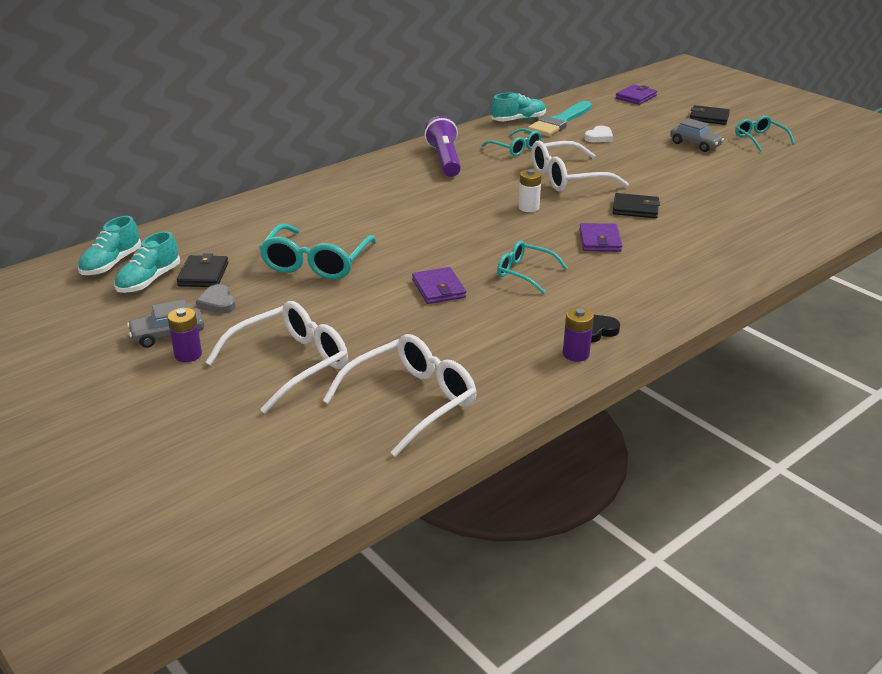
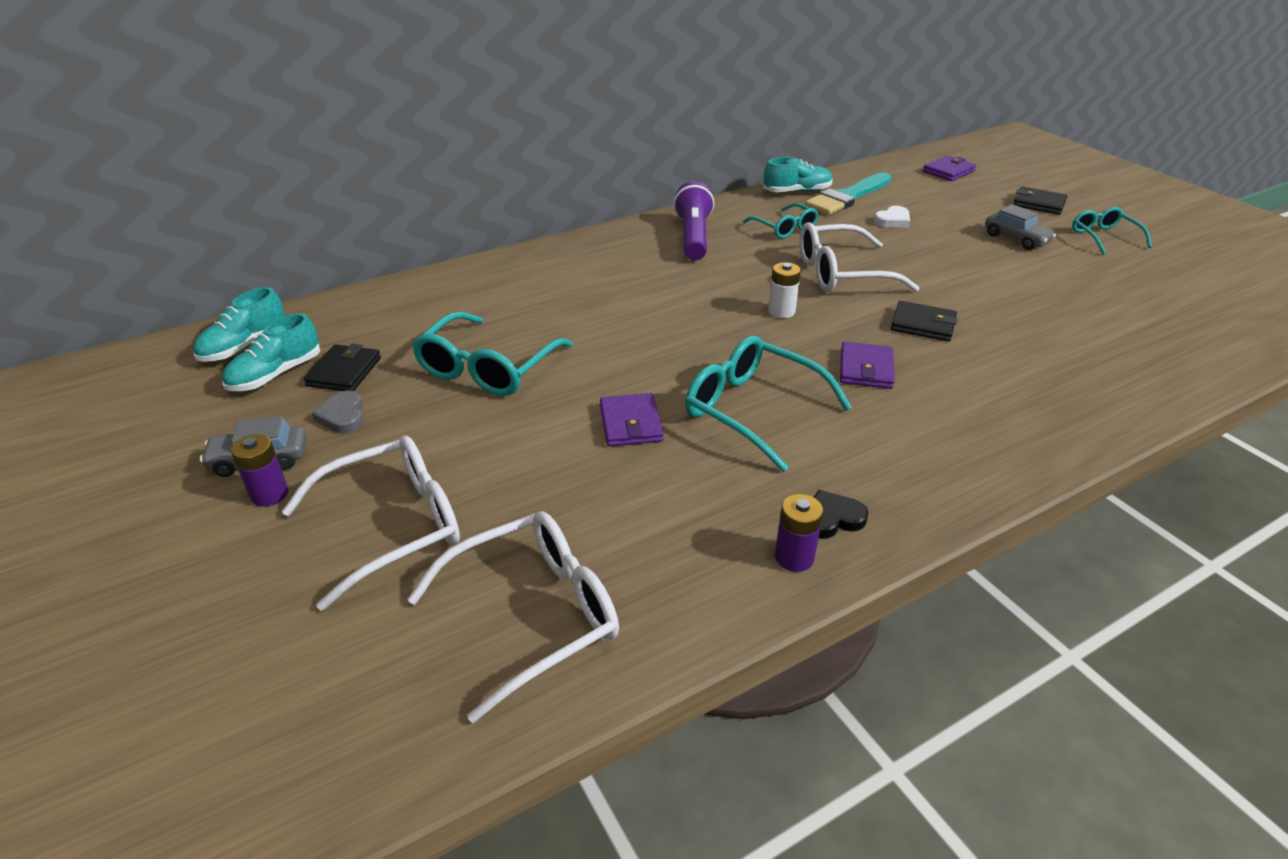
camera: 10 degrees right, 5 degrees up
turquoise glasses [497,241,568,294] -> turquoise glasses [685,336,852,472], size x1.65

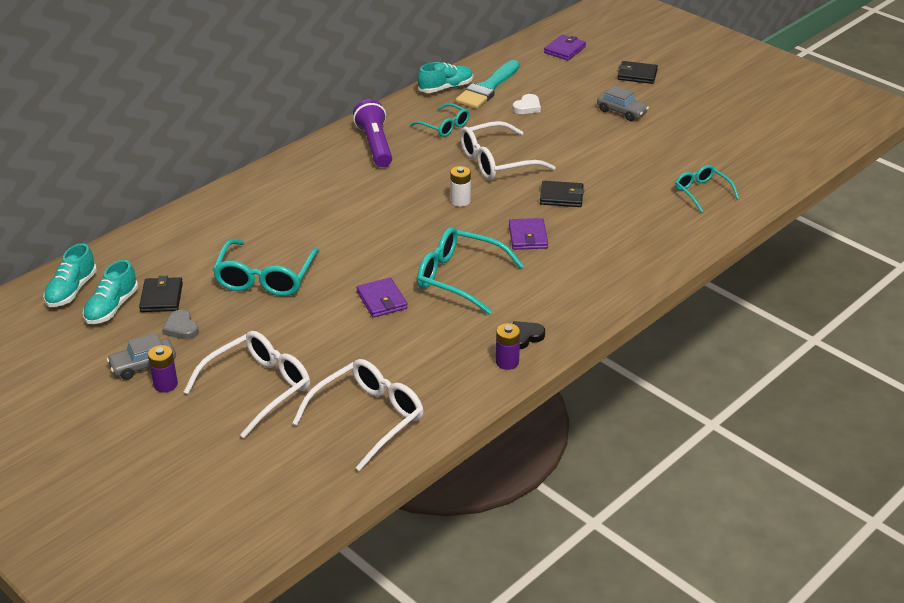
camera: 15 degrees left, 0 degrees up
turquoise glasses [1072,207,1152,255] -> turquoise glasses moved to [675,165,739,213]

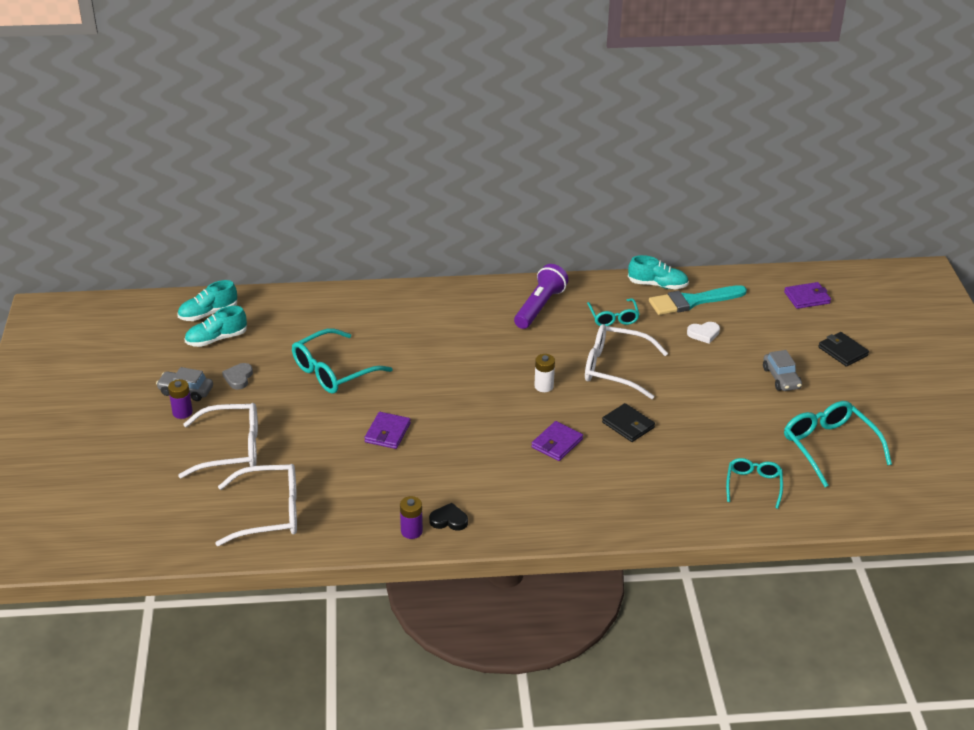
camera: 40 degrees right, 0 degrees up
black wallet [139,276,183,312] -> none
turquoise glasses [417,227,524,314] -> turquoise glasses moved to [784,401,892,487]

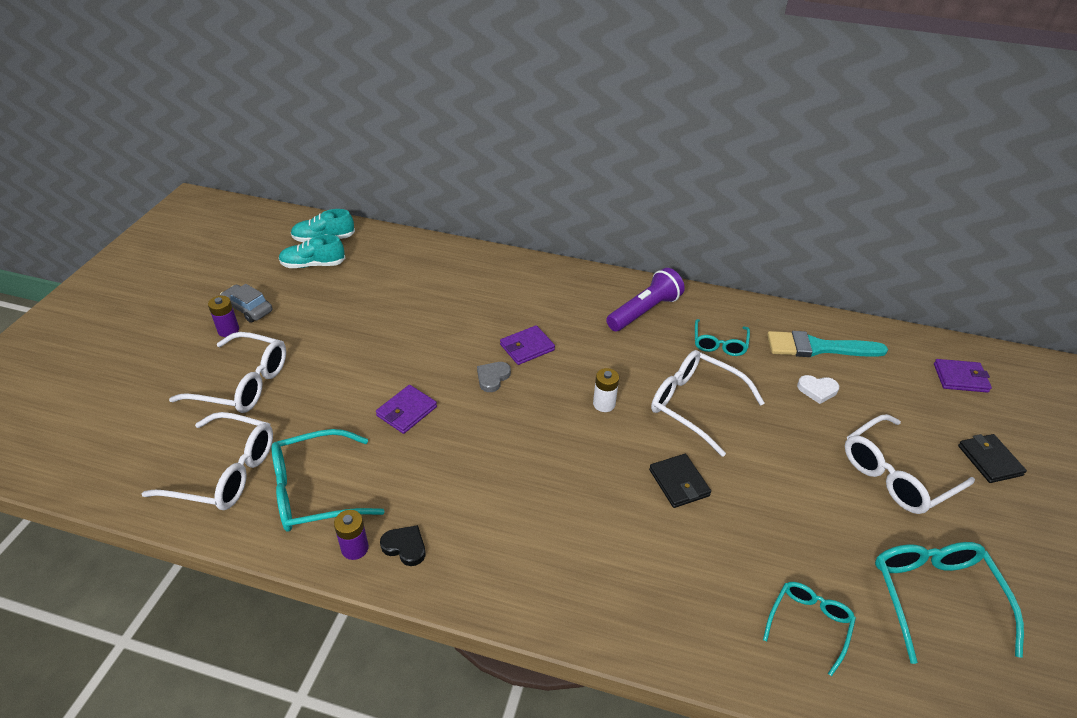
camera: 20 degrees right, 5 degrees up
grey heart [222,363,253,389] -> grey heart moved to [477,362,511,392]
turquoise glasses [292,328,393,394] -> turquoise glasses moved to [272,429,385,532]
purple wallet [531,421,583,461] -> purple wallet moved to [500,325,555,365]
turquoise shoe [628,255,689,289] -> none
grey car [763,350,802,391] -> white glasses [845,414,975,514]

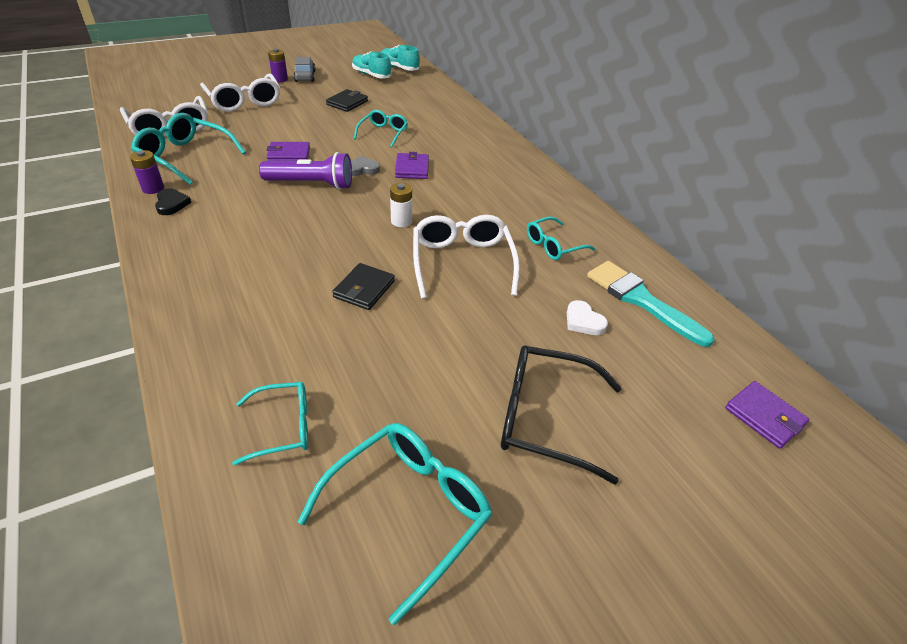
camera: 45 degrees right, 0 degrees up
purple wallet [500,325,555,365] -> purple wallet turned 75 degrees clockwise [395,152,429,179]
purple flashlight [606,268,685,331] -> purple flashlight moved to [259,152,352,189]
white glasses [845,414,975,514] -> black glasses [501,345,622,485]
black wallet [958,434,1027,483] -> black wallet moved to [326,89,368,112]
none -> turquoise glasses [354,110,408,148]

